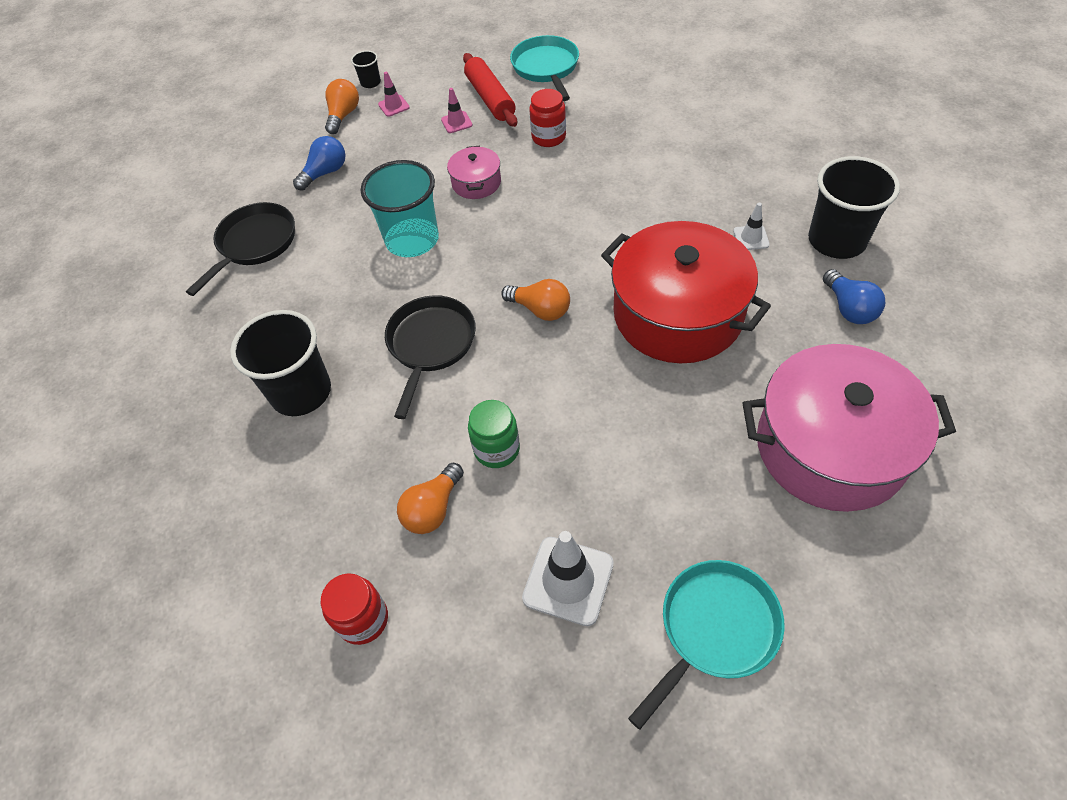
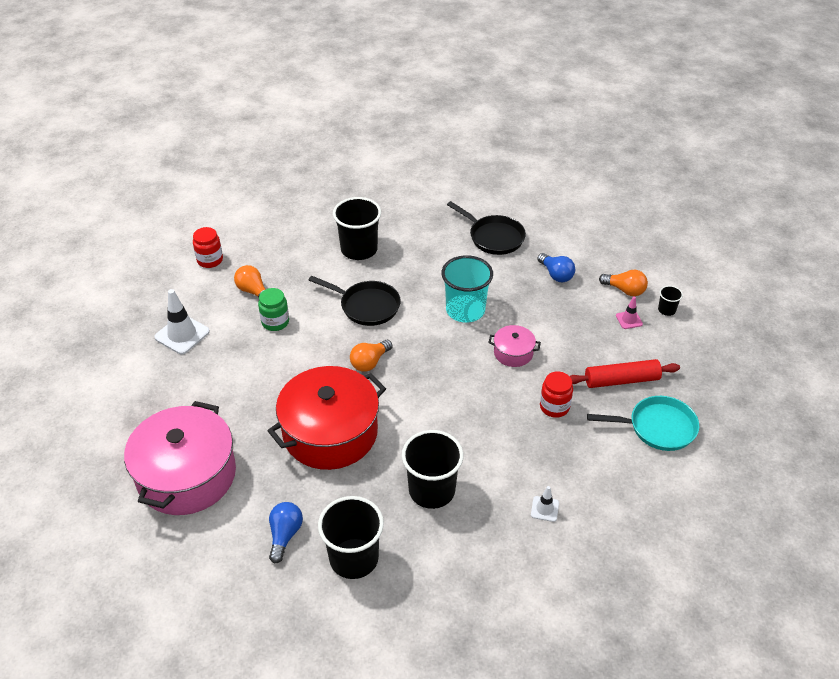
camera: 100 degrees right, 10 degrees down
pink traffic cone [441,88,472,133] -> none
turquoise pan [628,560,785,730] -> none
white traffic cone [733,203,770,250] -> white traffic cone moved to [531,486,559,522]
blue light bulb [823,269,885,324] -> blue light bulb turned 105 degrees clockwise [269,502,303,563]
none -> black cup [402,430,464,509]

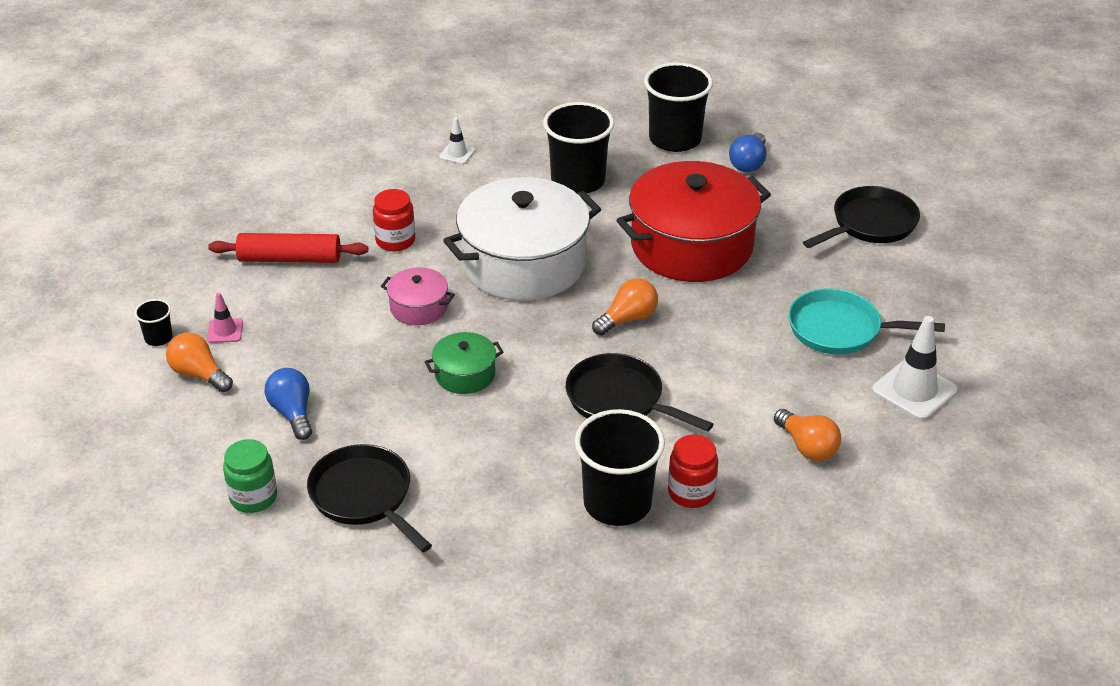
camera: 170 degrees left, 5 degrees down
pink pot [124,401,236,515] -> black pan [803,186,920,248]
red jar [193,227,223,268] -> red jar moved to [668,435,718,508]
green jar [258,288,289,331] -> green jar moved to [223,439,277,513]
turquoise cup [441,255,493,323] -> green pot [425,332,504,394]
turquoise pan [587,396,700,451] -> turquoise pan moved to [788,288,945,355]
none -> white pot [443,177,601,301]

